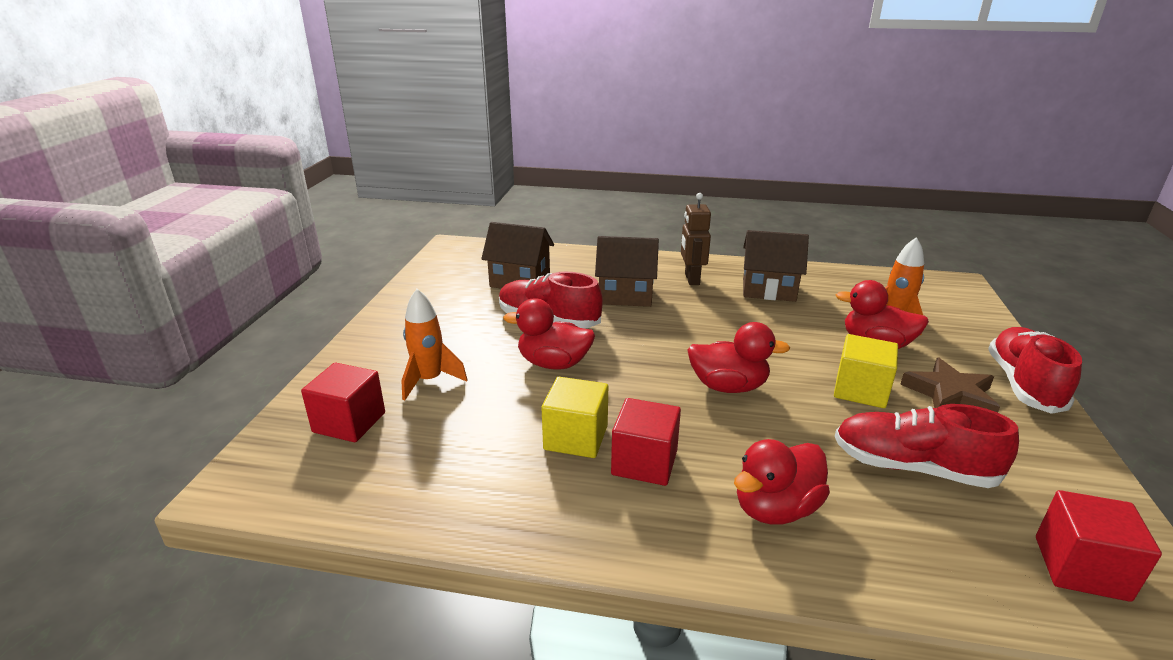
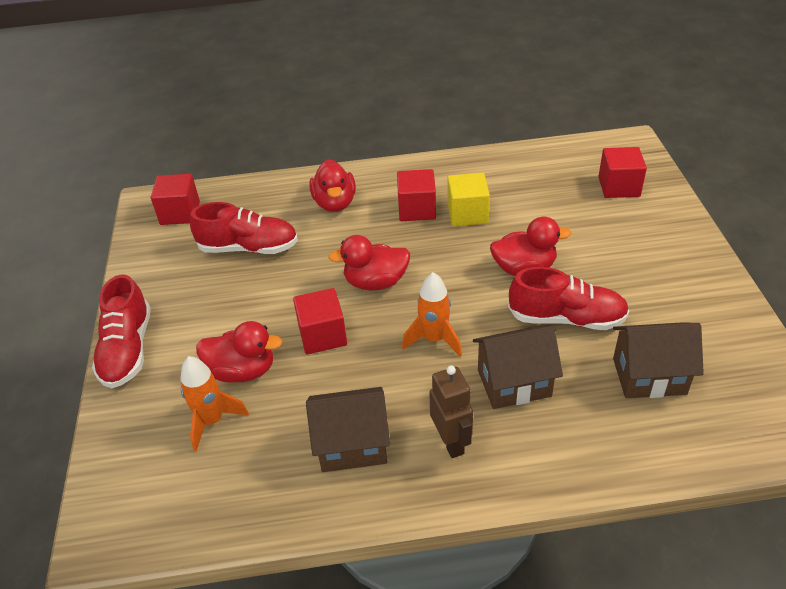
camera: 165 degrees right, 15 degrees up
orange rocket [401,289,467,400] -> orange rocket moved to [402,272,462,356]
red duck [734,439,830,525] -> red duck turned 135 degrees clockwise [310,159,356,212]
yellow cube [834,334,898,408] -> none
brown star [900,358,1000,412] -> none
none -> red cube [293,288,347,354]

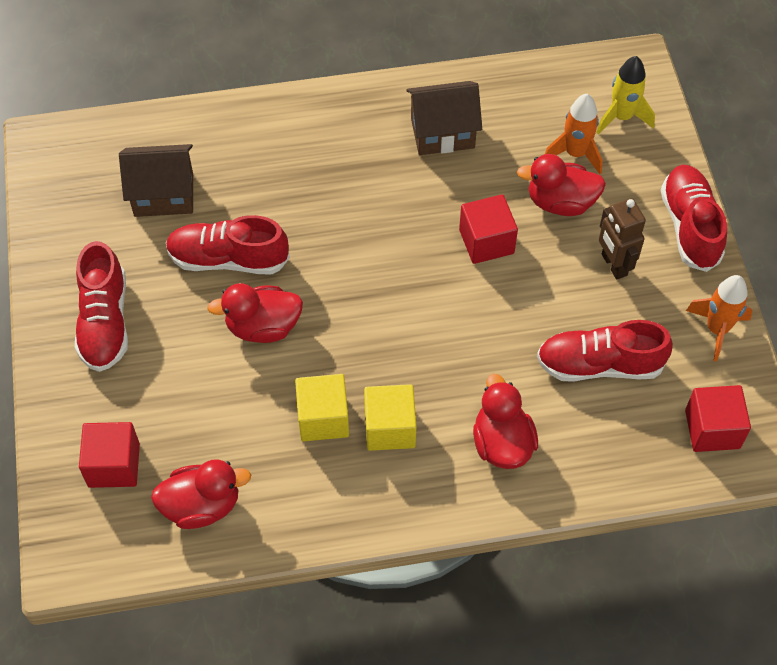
camera: 175 degrees right, 15 degrees up
red duck [328,235,410,290] -> red duck moved to [151,460,251,529]
red cube [397,169,436,221] -> yellow cube [364,384,417,451]
orange rocket [402,272,462,356] -> orange rocket moved to [686,275,752,362]
brown robot [429,366,473,458] -> brown robot moved to [599,198,646,279]
brown house [473,326,563,409] -> none
none -> red shoe [75,241,128,372]
none -> yellow rocket [596,56,655,134]

